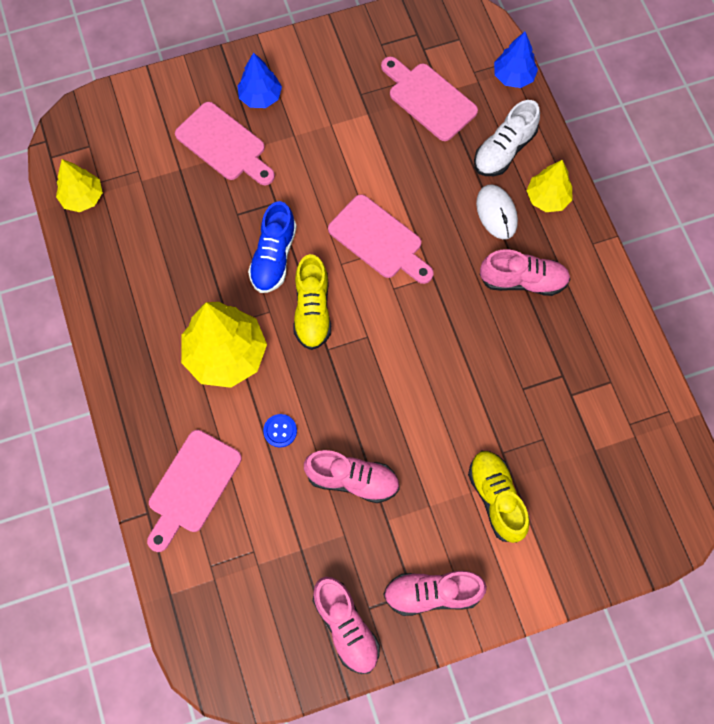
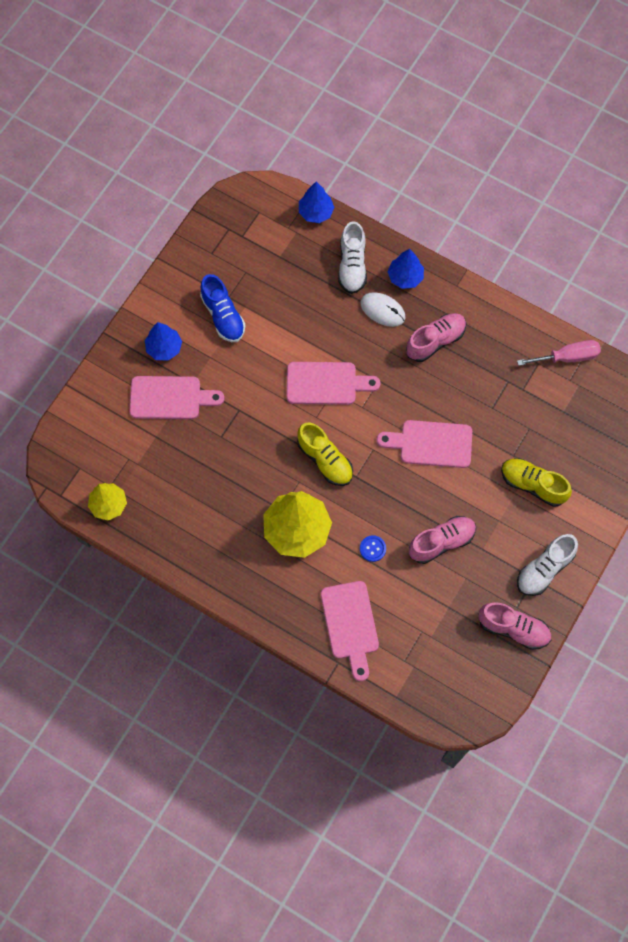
camera: 40 degrees left, 0 degrees up
blue shoe [248,201,297,293] -> blue shoe moved to [200,274,246,342]
pink cutting board [381,56,478,141] -> pink cutting board moved to [377,420,472,468]
pink shoe [383,571,487,616] -> white shoe [517,534,578,596]
yellow tree [526,160,572,212] -> blue tree [387,249,424,289]
none -> pink screwdriver [517,340,601,366]

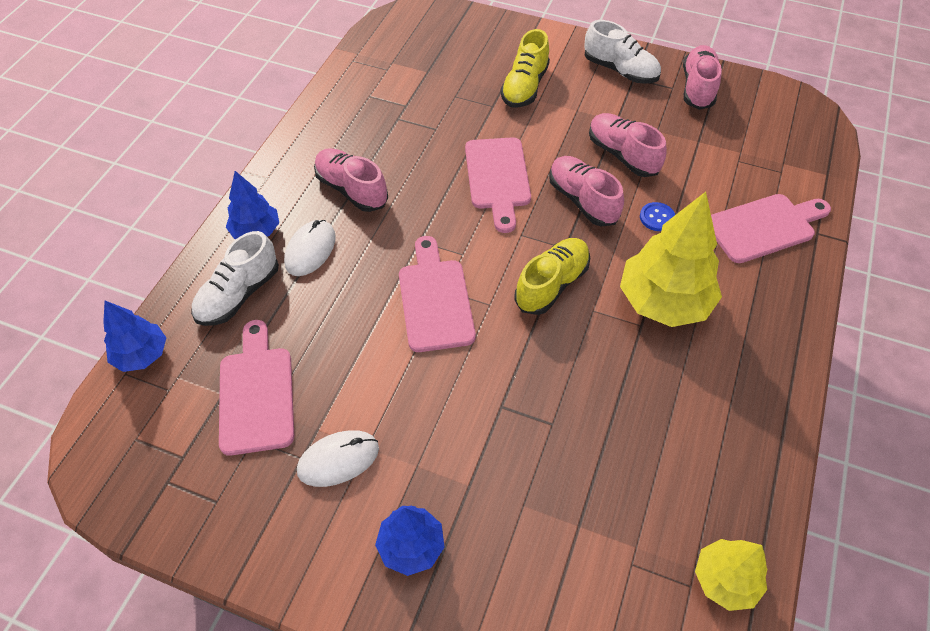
camera: 100 degrees left, 15 degrees down
pink cutting board [129,376,224,419] -> pink cutting board moved to [219,320,294,456]
blue shoe [200,274,246,342] -> white mouse [297,430,379,487]
white shoe [338,221,367,294] -> white shoe turned 135 degrees clockwise [191,231,279,326]
pink screwdriver [517,340,601,366] -> none
none -> pink shoe [549,156,624,226]

